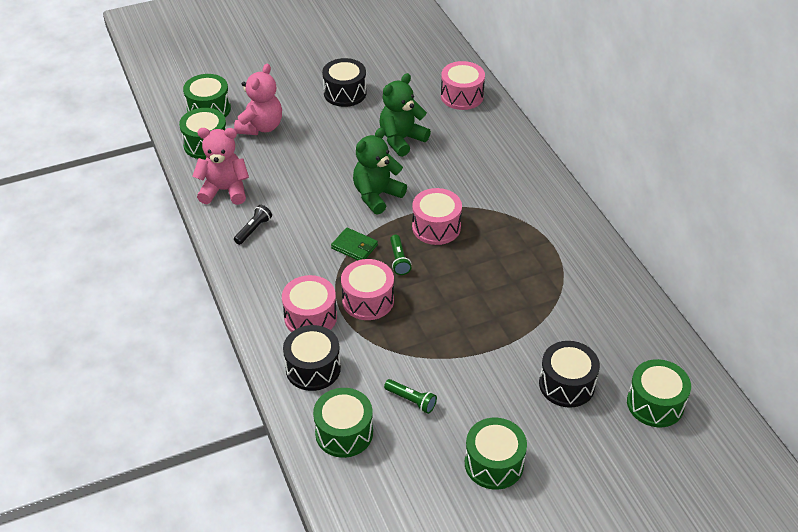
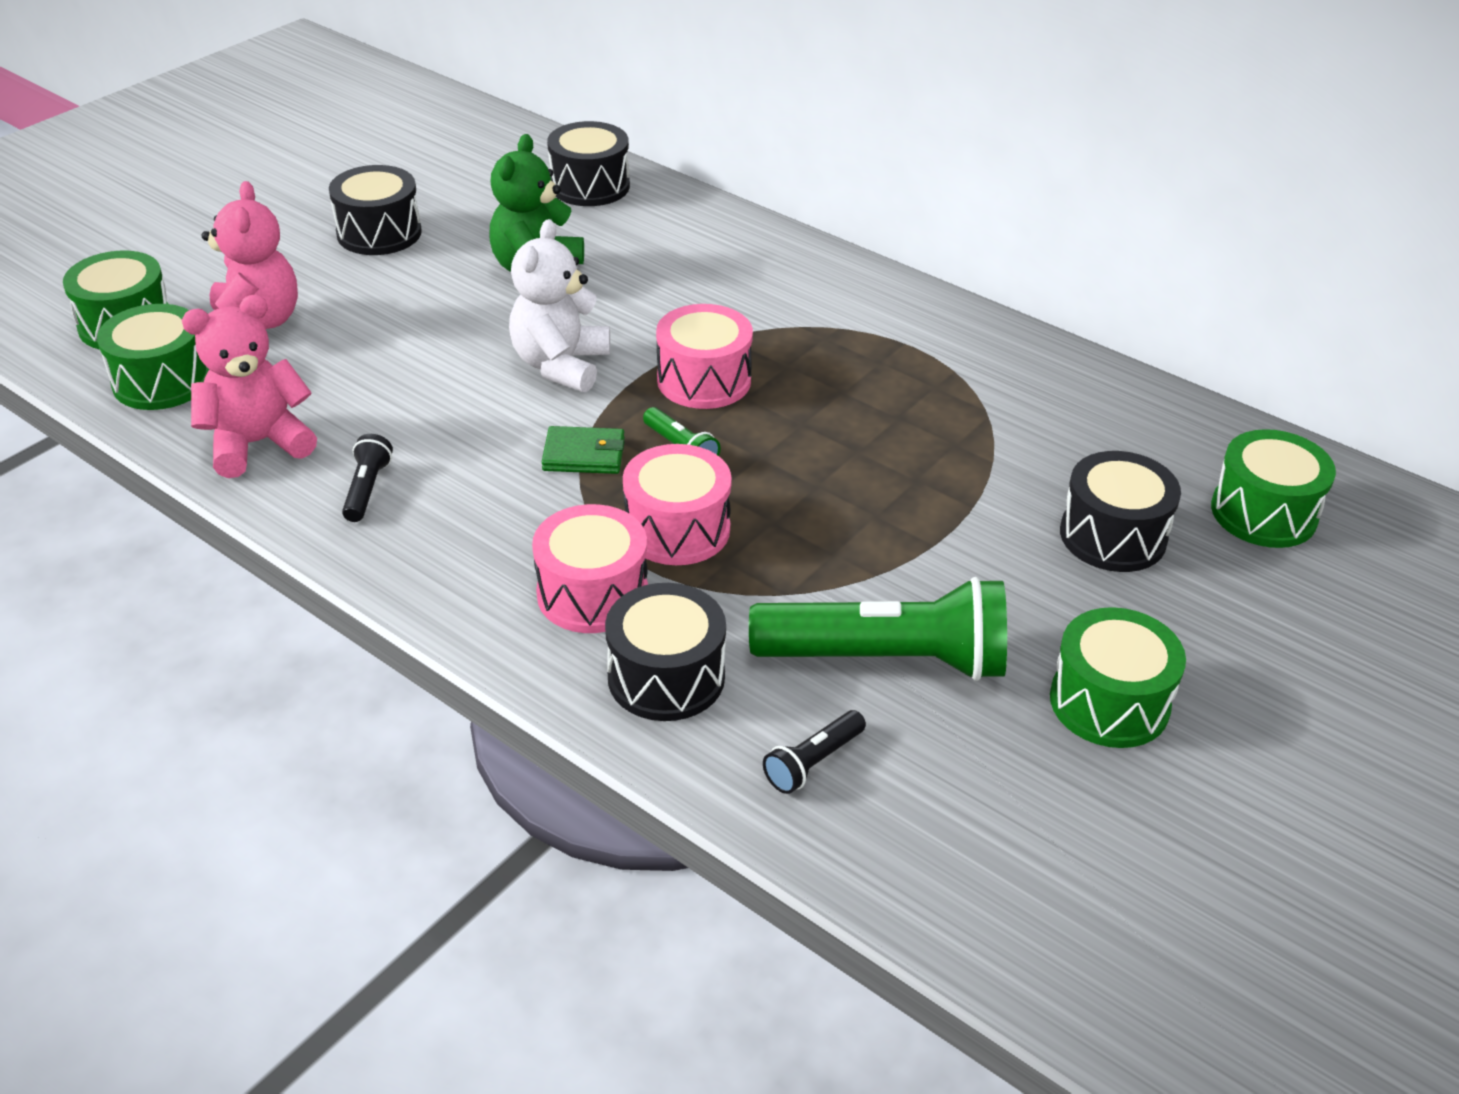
camera: 30 degrees left, 5 degrees down
green drum [313,388,373,458] -> black flashlight [763,710,866,794]
green teddy bear [353,128,407,215] -> white teddy bear [509,219,610,392]
green flashlight [384,379,437,414] -> green flashlight [749,577,1007,681], size x2.28
pink drum [441,61,485,110] -> black drum [547,121,630,206]

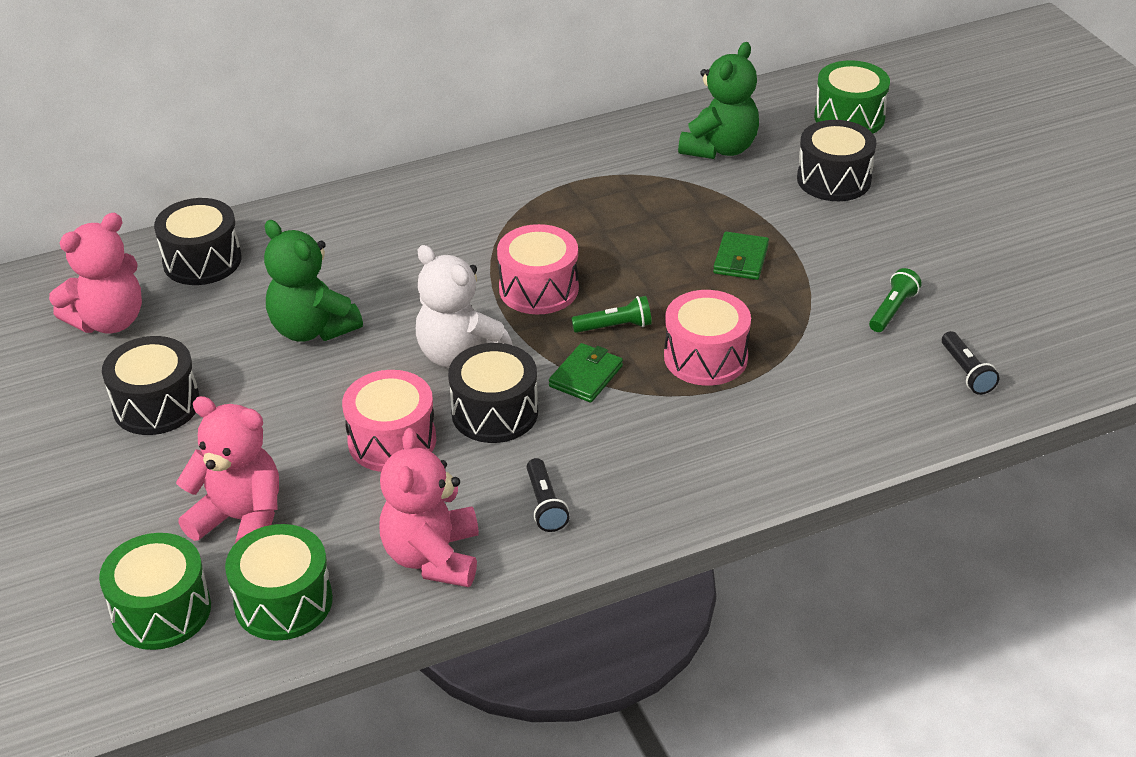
camera: 60 degrees left, 0 degrees up
black flashlight [342,434,393,522] -> black flashlight turned 135 degrees counterclockwise [527,458,570,532]
pink drum [532,504,648,633] -> pink drum moved to [342,370,436,472]
black drum [605,583,726,721] -> black drum moved to [448,343,538,443]
green flashlight [749,577,1007,681] -> green flashlight [869,268,922,332], size x0.44
green drum [1050,607,1186,748] -> none
none -> pink teddy bear [49,213,142,333]
none -> green teddy bear [678,42,759,159]
none -> green wallet [713,232,769,280]

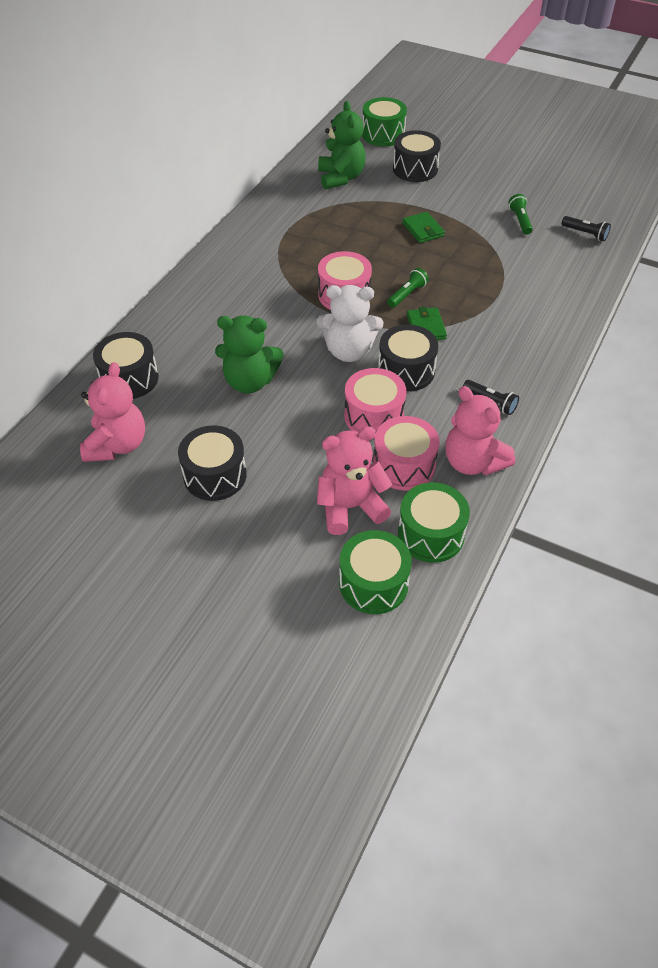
camera: 40 degrees left, 10 degrees up
pink drum [664,290,751,386] -> pink drum moved to [373,416,439,491]

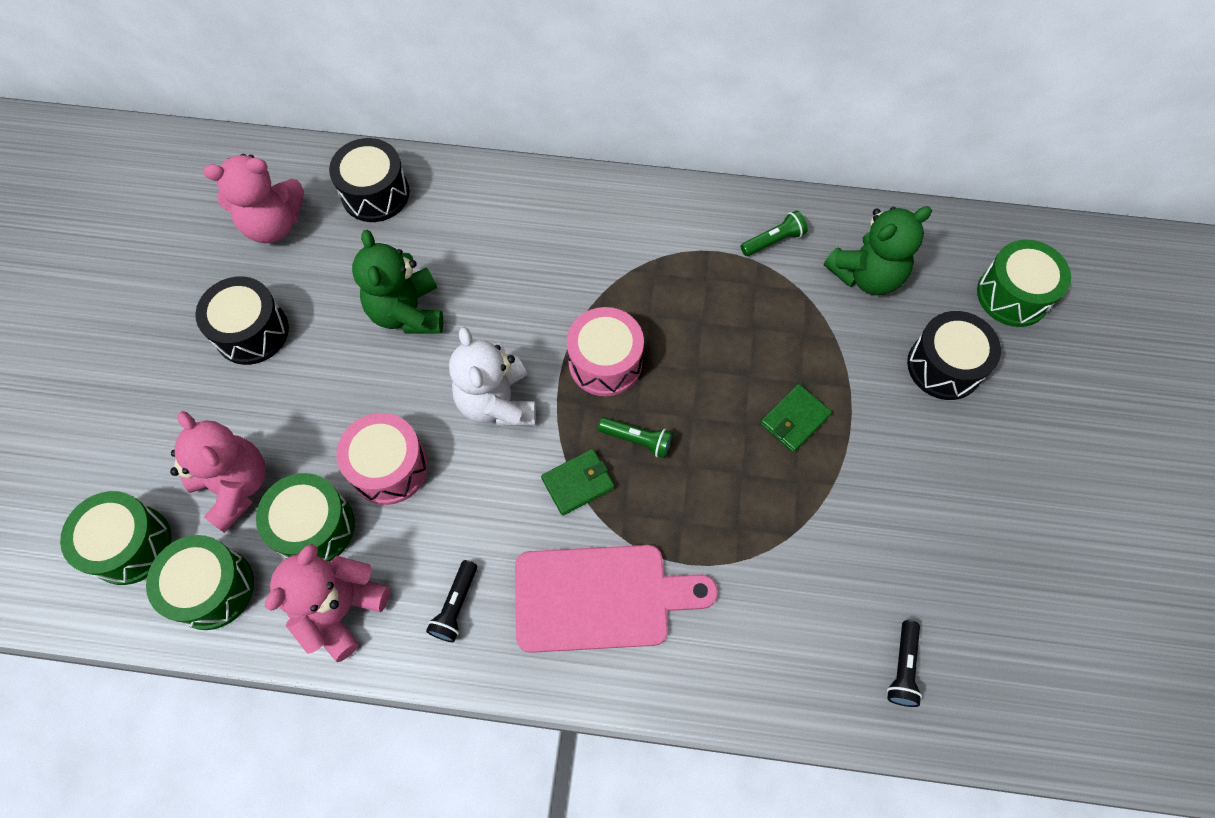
camera: 70 degrees right, 15 degrees up
pink drum [373,416,439,491] -> green drum [256,473,355,561]
black drum [378,324,438,392] -> none
green flashlight [508,194,533,235] -> green flashlight moved to [741,210,808,256]
none -> pink cutting board [515,545,718,653]

